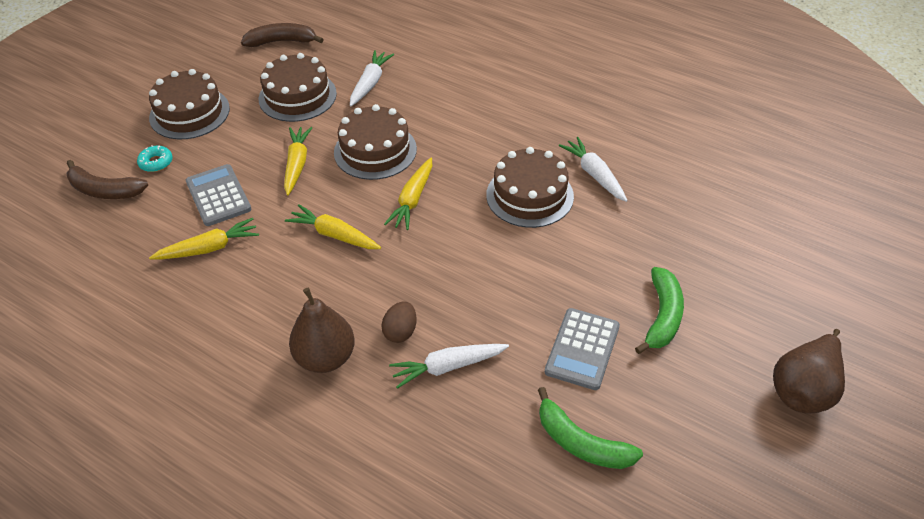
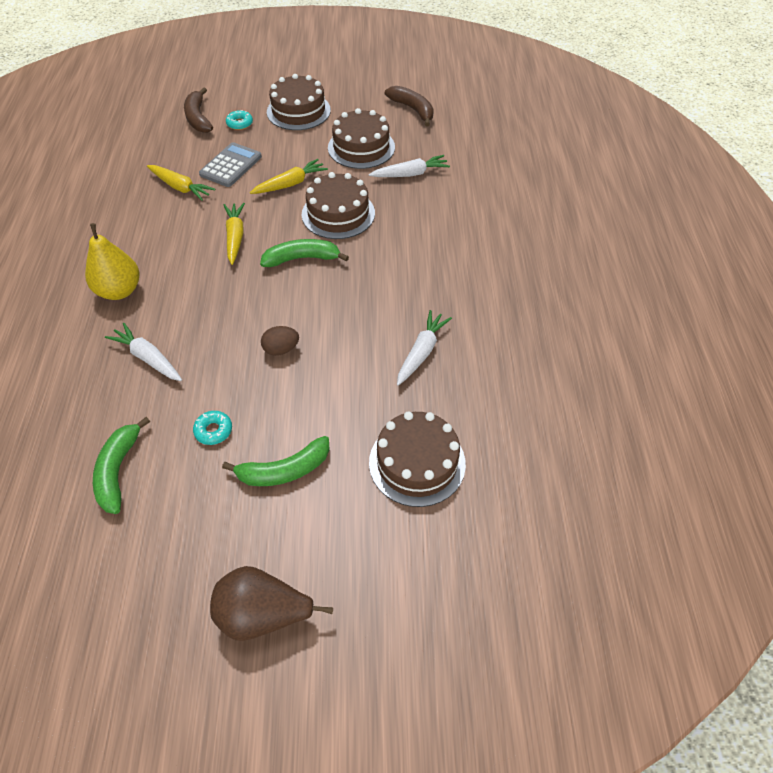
camera: 55 degrees right, 5 degrees up
brown pear [289,288,355,373] -> yellow pear [85,223,140,300]
brown egg [382,301,417,343] -> brown egg moved to [261,326,299,356]
yellow carrot [384,158,432,230] -> green banana [260,239,349,267]
brown cake [486,147,574,228] -> brown cake moved to [369,411,466,507]
grey calculator [545,308,620,390] -> turquoise donut [193,411,232,445]

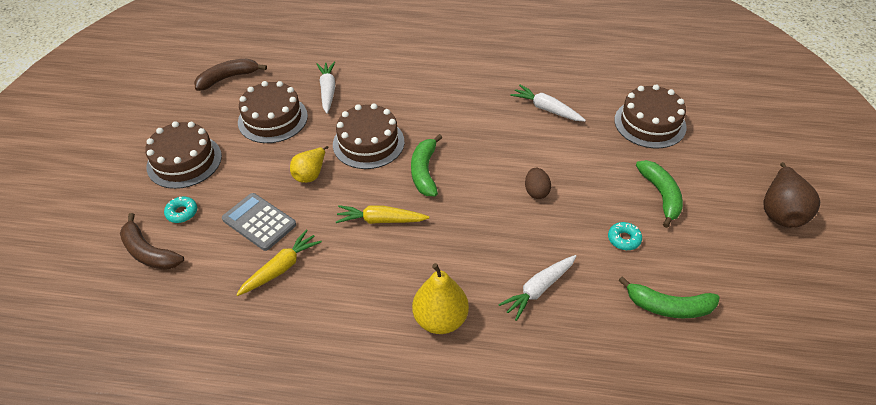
camera: 80 degrees left, 5 degrees down
brown banana [184,87,213,133] -> brown banana turned 45 degrees clockwise [120,213,184,270]
yellow carrot [250,159,328,194] -> yellow pear [290,146,328,183]

